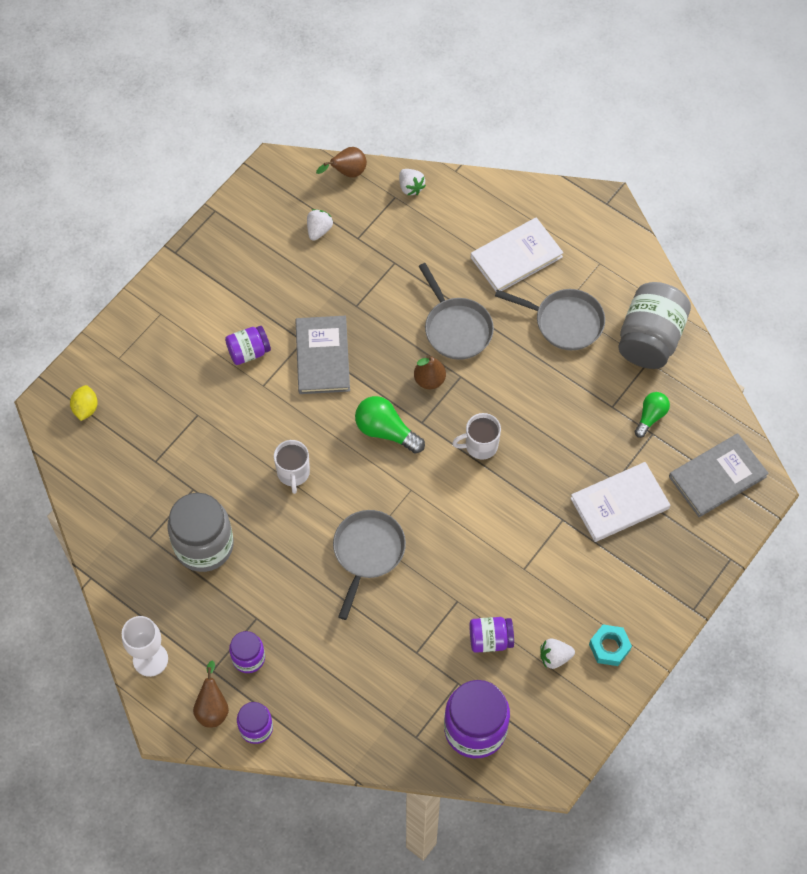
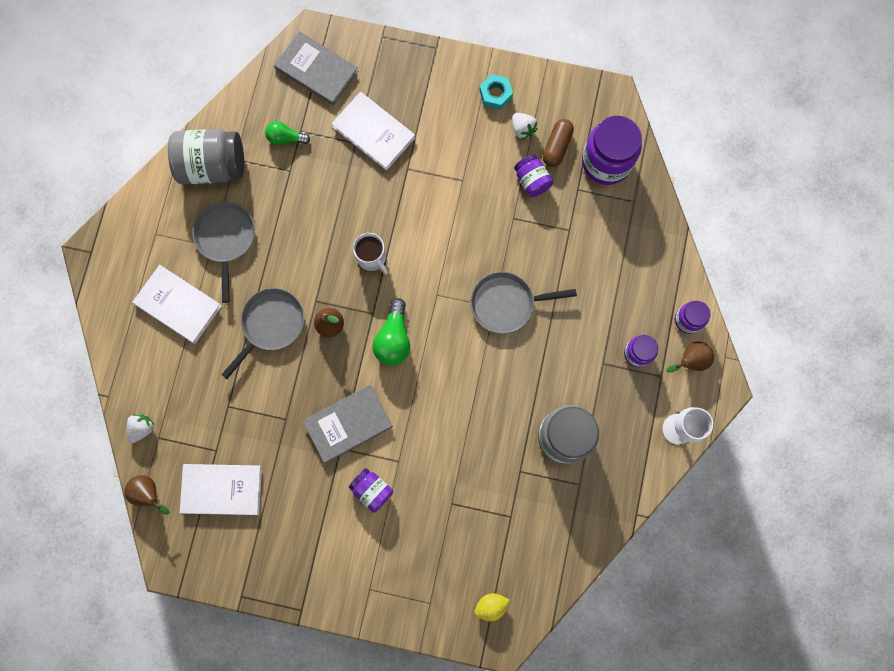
camera: 115 degrees left, 15 degrees up
white mug [274,440,310,494] -> none
white strawberry [307,209,333,241] -> white book [180,464,262,515]
none -> brown capsule [543,119,574,167]

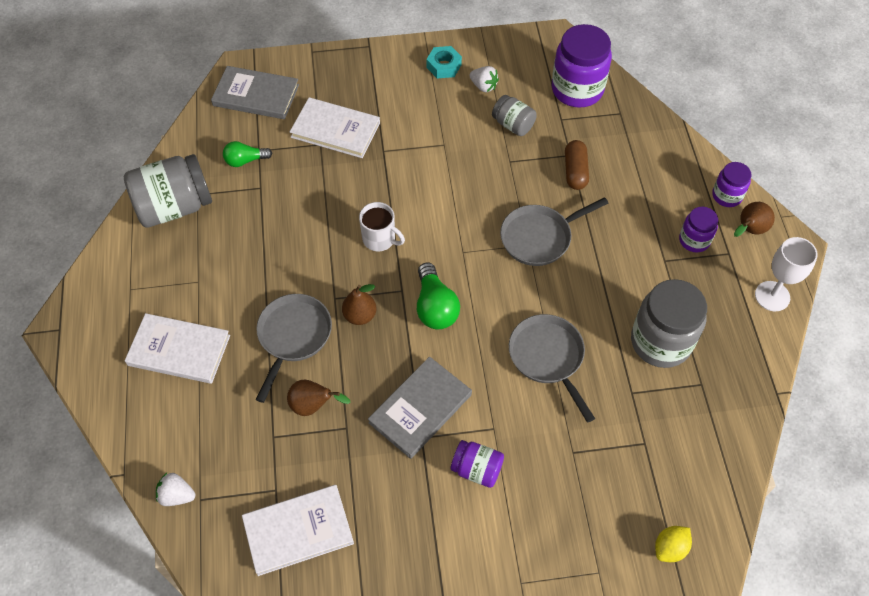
camera: 20 degrees left, 20 degrees down
brown pear [124,475,170,515] -> brown pear moved to [287,380,350,416]
white strawberry [126,413,155,443] -> white strawberry turned 90 degrees counterclockwise [156,473,195,506]
grey pan [192,202,255,303] -> grey pan moved to [509,314,595,423]
purple jar [514,154,553,197] -> grey jar [492,95,537,136]
brown capsule [543,119,574,167] -> brown capsule moved to [565,140,589,190]

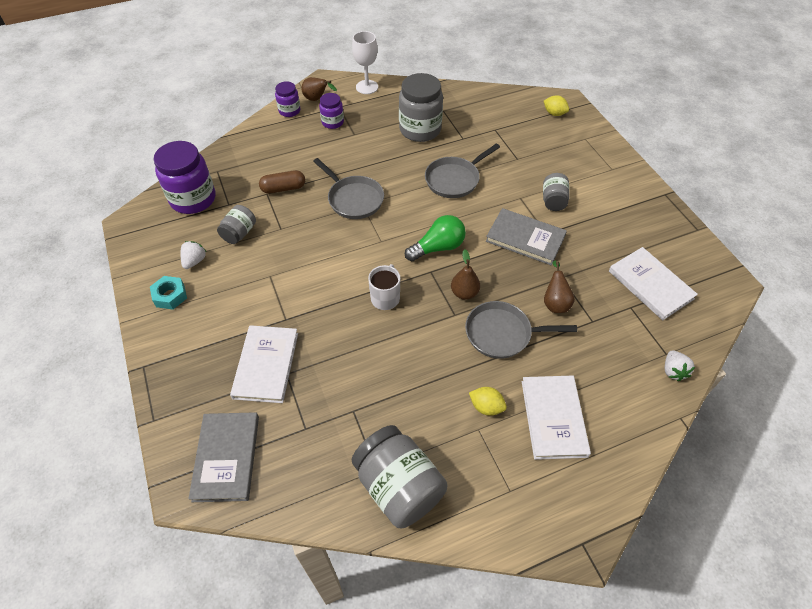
camera: 105 degrees left, 5 degrees down
green light bulb [223,141,272,167] -> none
purple jar [450,440,504,488] -> grey jar [543,173,570,211]
none -> yellow lemon [469,387,507,416]

